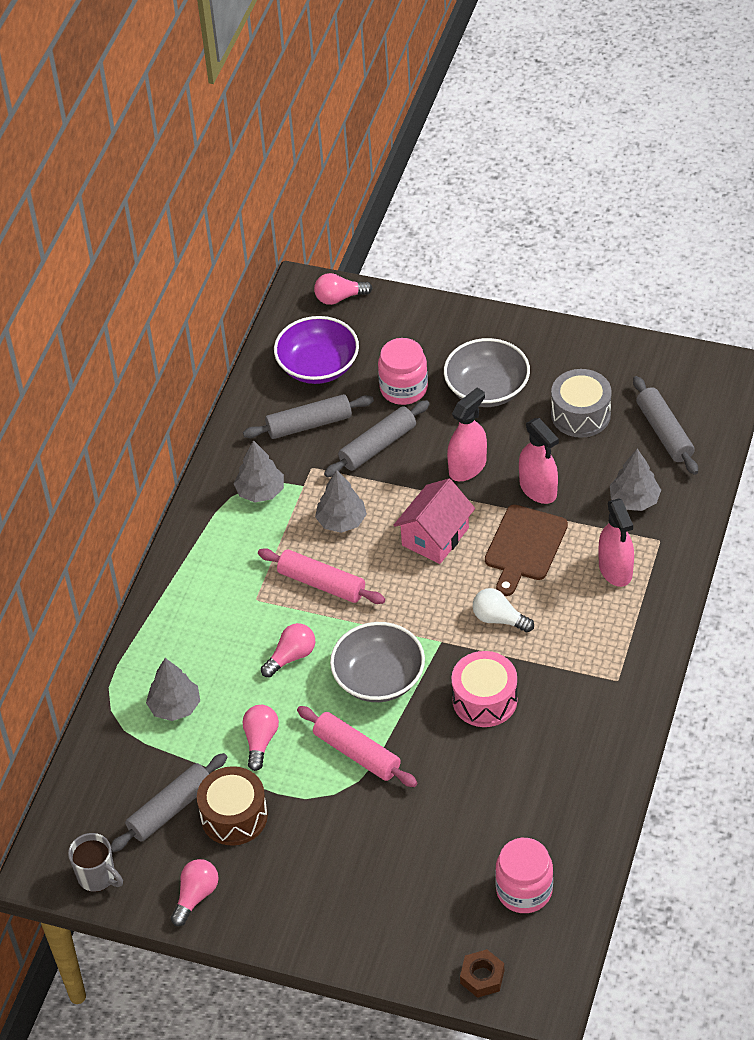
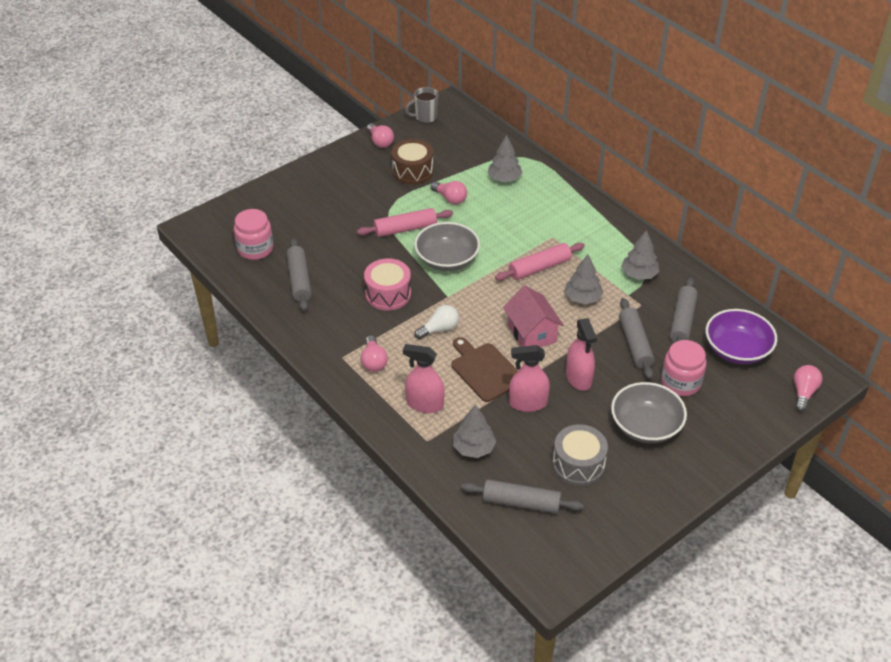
camera: 120 degrees right, 5 degrees down
grey rolling pin [111,753,227,852] -> grey rolling pin moved to [286,238,312,311]
pink light bulb [261,623,315,678] -> pink light bulb moved to [361,335,388,372]
brown nut [460,949,504,998] -> none

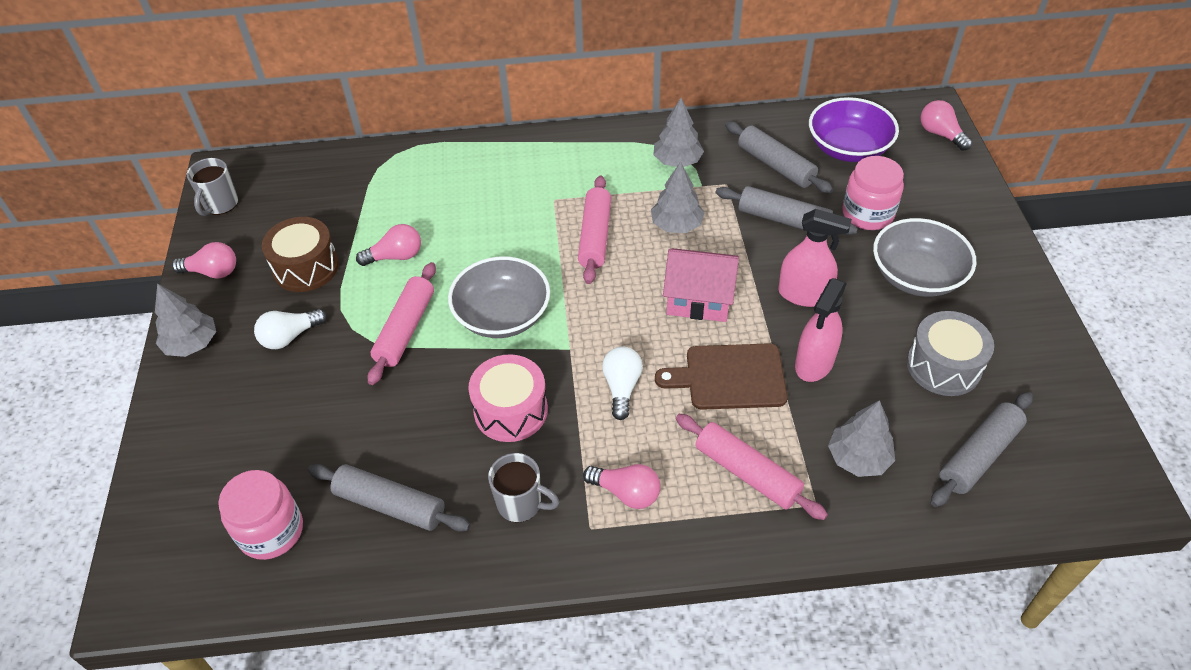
camera: 55 degrees left, 5 degrees up
pink spray bottle [403,344,445,413] -> pink rolling pin [676,414,828,520]
grey tree [487,135,522,182] -> grey tree moved to [155,283,216,357]
none -> white light bulb [254,309,327,349]
none -> grey mug [488,453,559,522]

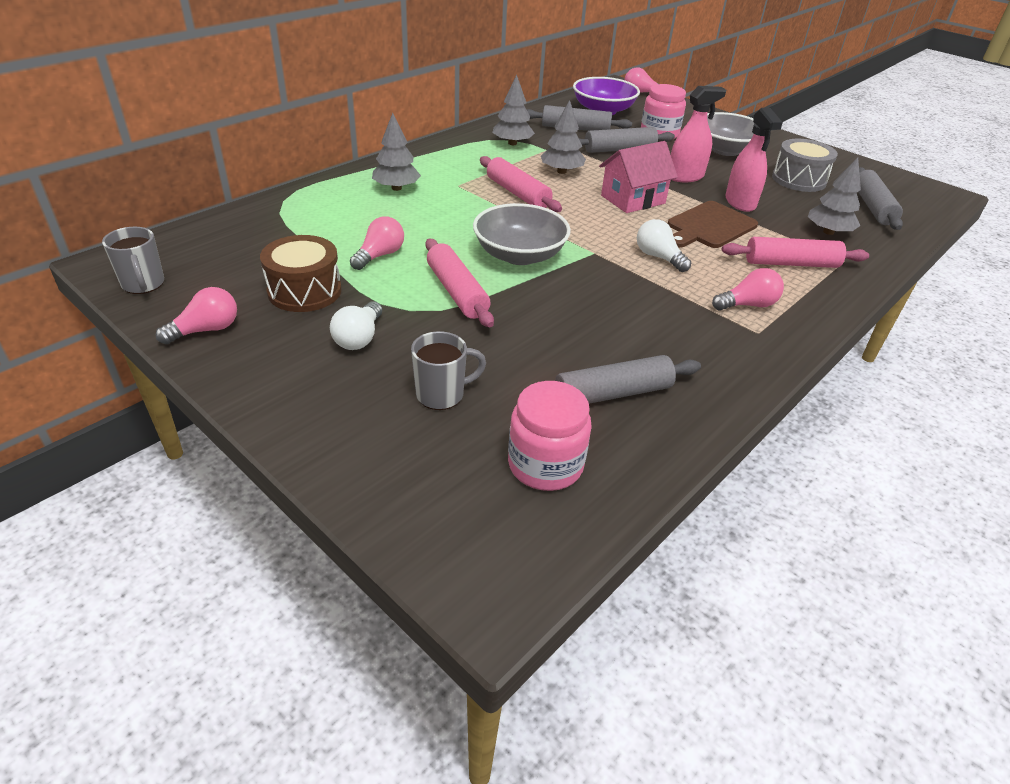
camera: 45 degrees left, 10 degrees down
grey tree [155,283,216,357] -> grey tree moved to [372,113,421,191]
pink drum [468,354,548,442] -> none
grey mug [488,453,559,522] -> grey mug moved to [411,331,486,410]

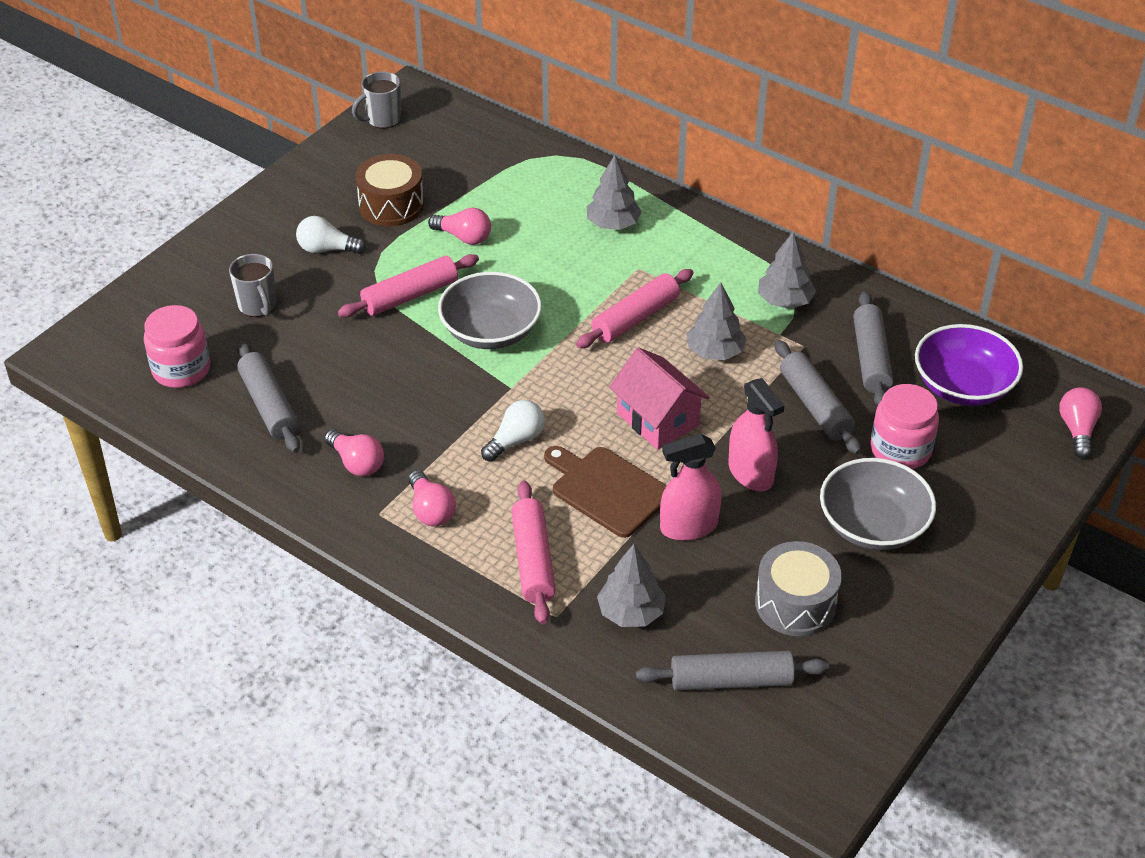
camera: 85 degrees right, 5 degrees up
pink light bulb [156,287,237,344] -> pink light bulb moved to [324,429,384,476]

